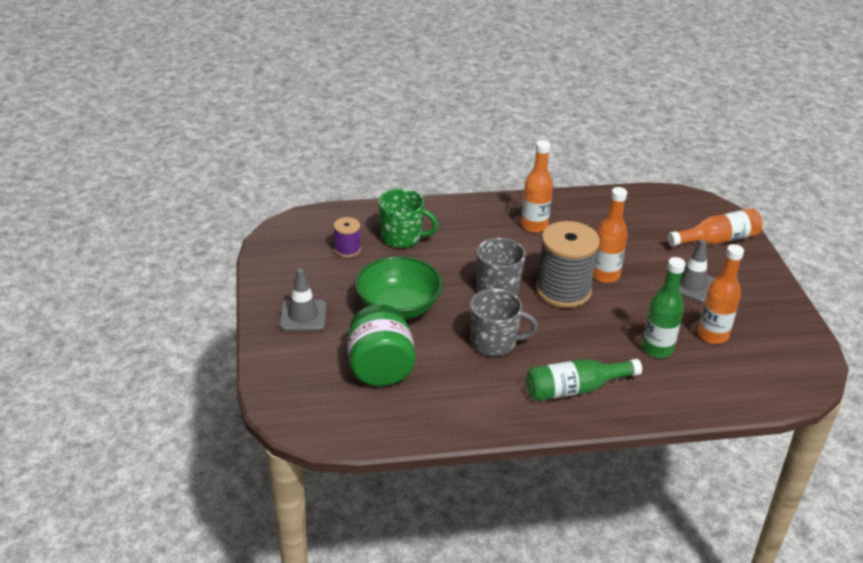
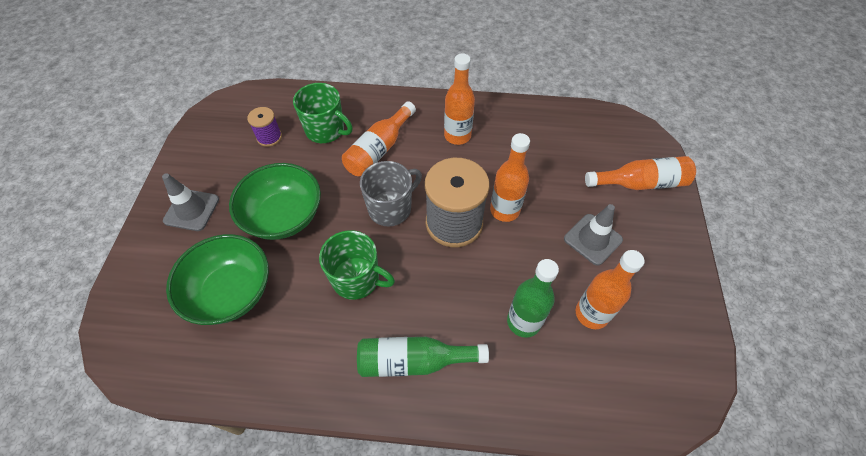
camera: 15 degrees right, 20 degrees up
green jar [347,304,415,386] -> green bowl [166,234,269,325]
grey mug [470,289,538,356] -> green mug [319,230,395,300]
none -> orange bottle [342,101,416,177]

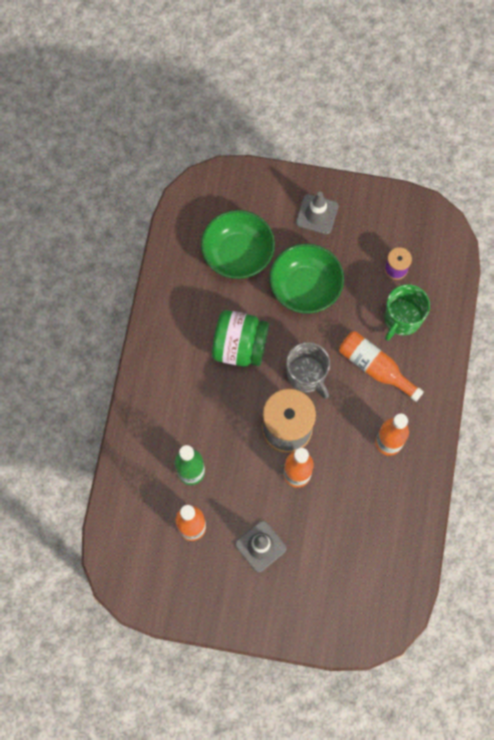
camera: 95 degrees right, 15 degrees up
green mug [319,230,395,300] -> green jar [212,310,269,367]
green bottle [357,337,489,377] -> none
orange bottle [585,156,696,190] -> none

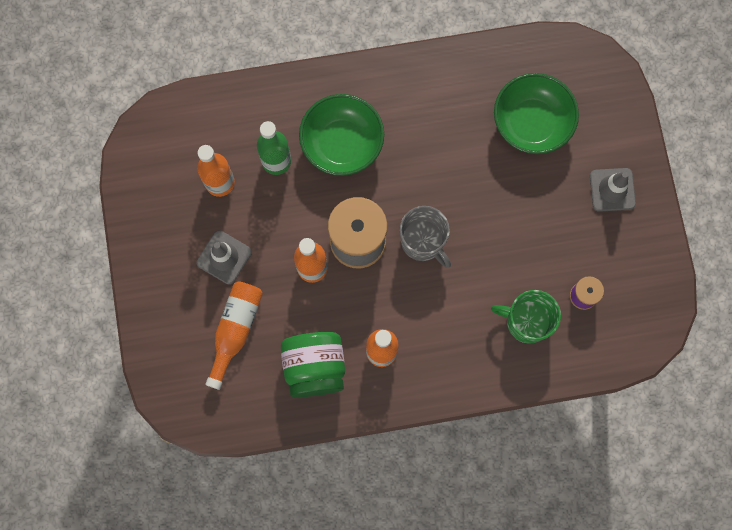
camera: 70 degrees right, 5 degrees up
green jar [212,310,269,367] -> green jar moved to [281,332,345,397]
green bowl [269,243,344,314] -> green bowl moved to [299,94,384,176]
grey mug [286,342,330,399] -> grey mug turned 75 degrees counterclockwise [400,206,451,268]
orange bottle [339,331,424,402] -> orange bottle moved to [205,281,263,390]

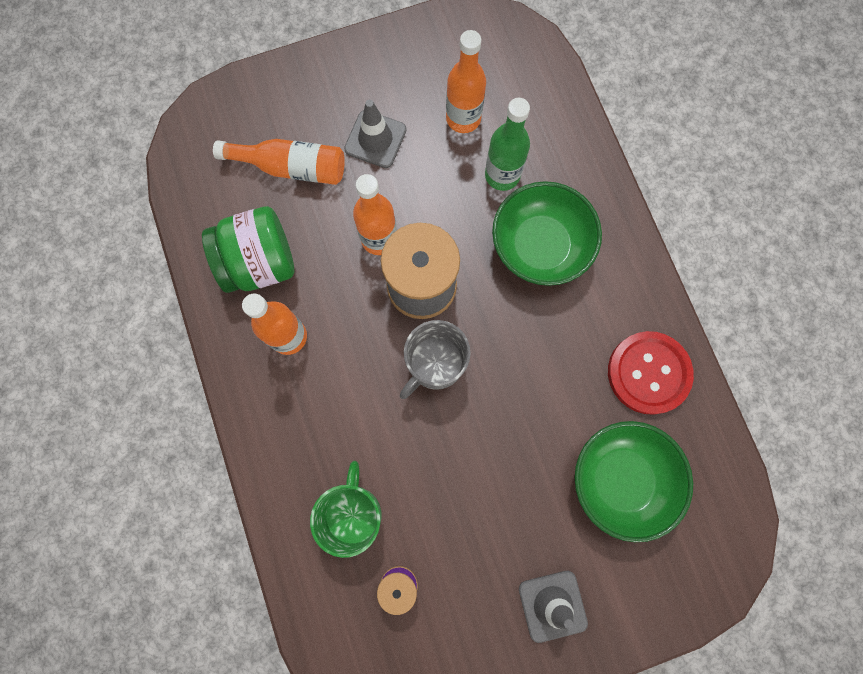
camera: 80 degrees right, 0 degrees up
none -> red button [608,331,694,415]

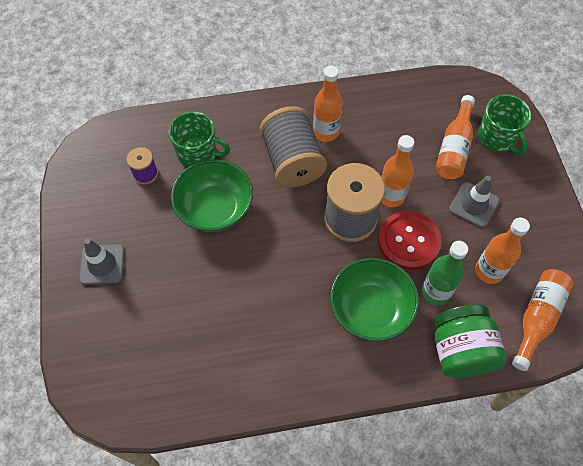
camera: 100 degrees right, 15 degrees down
green jar [202,206,294,293] -> green jar moved to [434,304,506,378]
grey mug [400,320,471,399] -> none
green bowl [575,421,693,542] -> green bowl moved to [171,159,253,232]
red button [608,331,694,415] -> red button moved to [378,211,442,270]
none -> grey spool [260,106,327,187]
none -> green mug [478,94,531,155]
none -> orange bottle [512,269,574,371]

